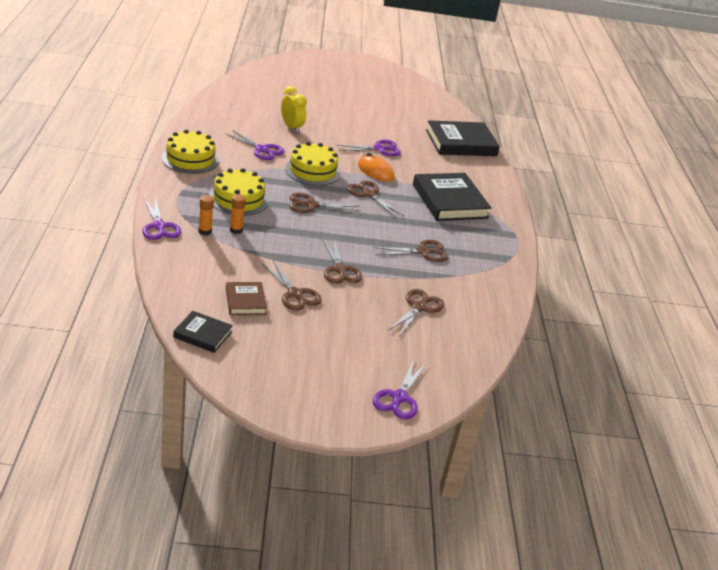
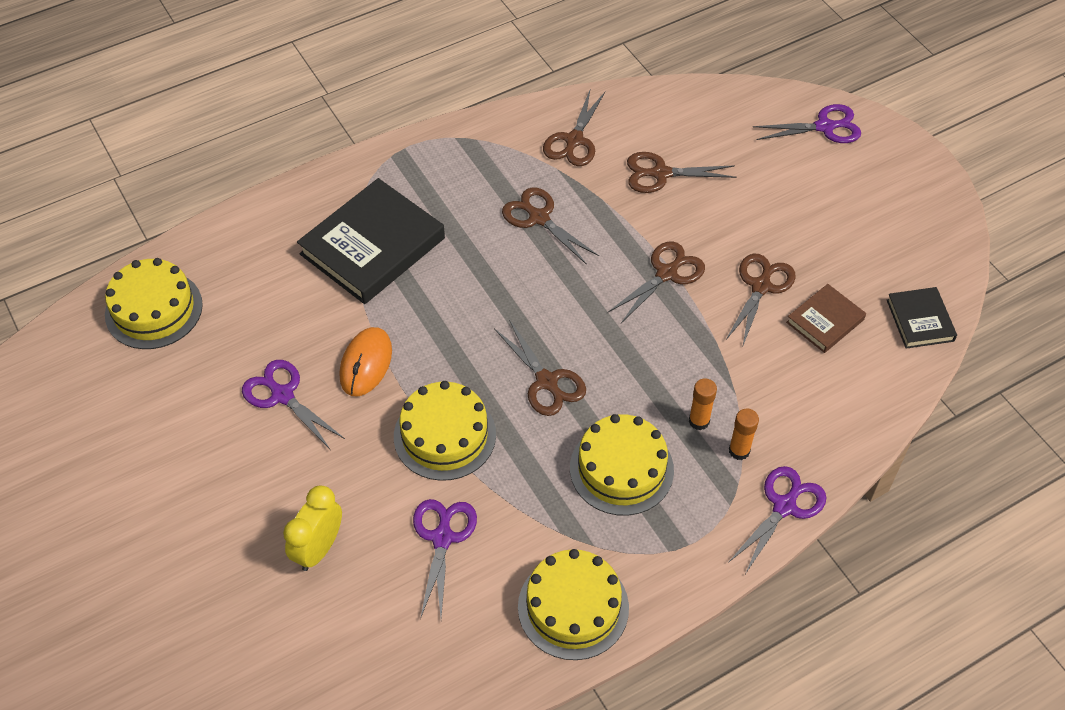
camera: 115 degrees left, 20 degrees up
brown scissors [347,180,404,217] -> brown scissors moved to [543,90,605,166]
black book [426,120,500,156] -> yellow cake [105,258,203,349]

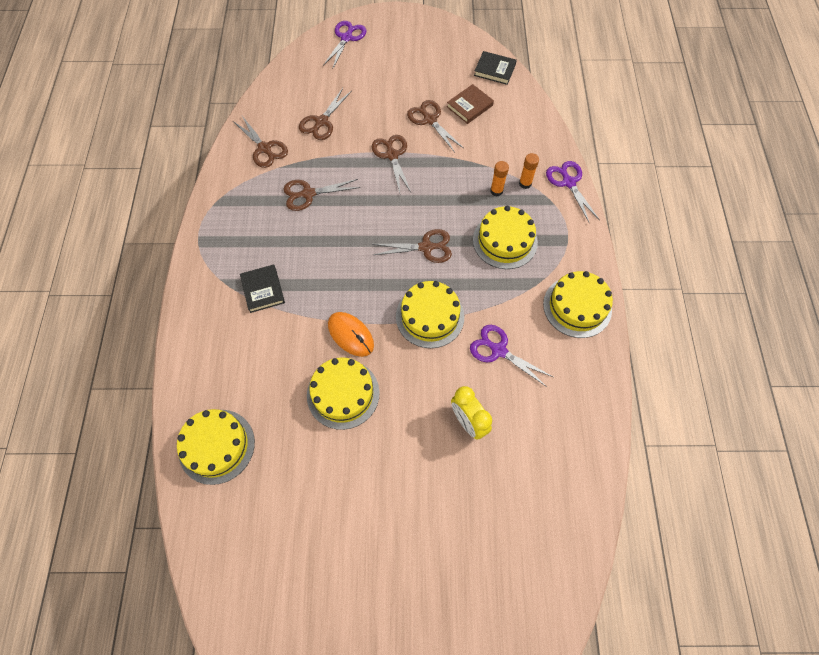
camera: 60 degrees left, 10 degrees up
purple scissors [242,360,345,449] -> yellow cake [307,357,379,430]
black book [297,178,445,304] -> black book [240,264,285,313], size x0.52
brown book [786,284,866,353] -> brown book turned 60 degrees clockwise [447,84,494,124]

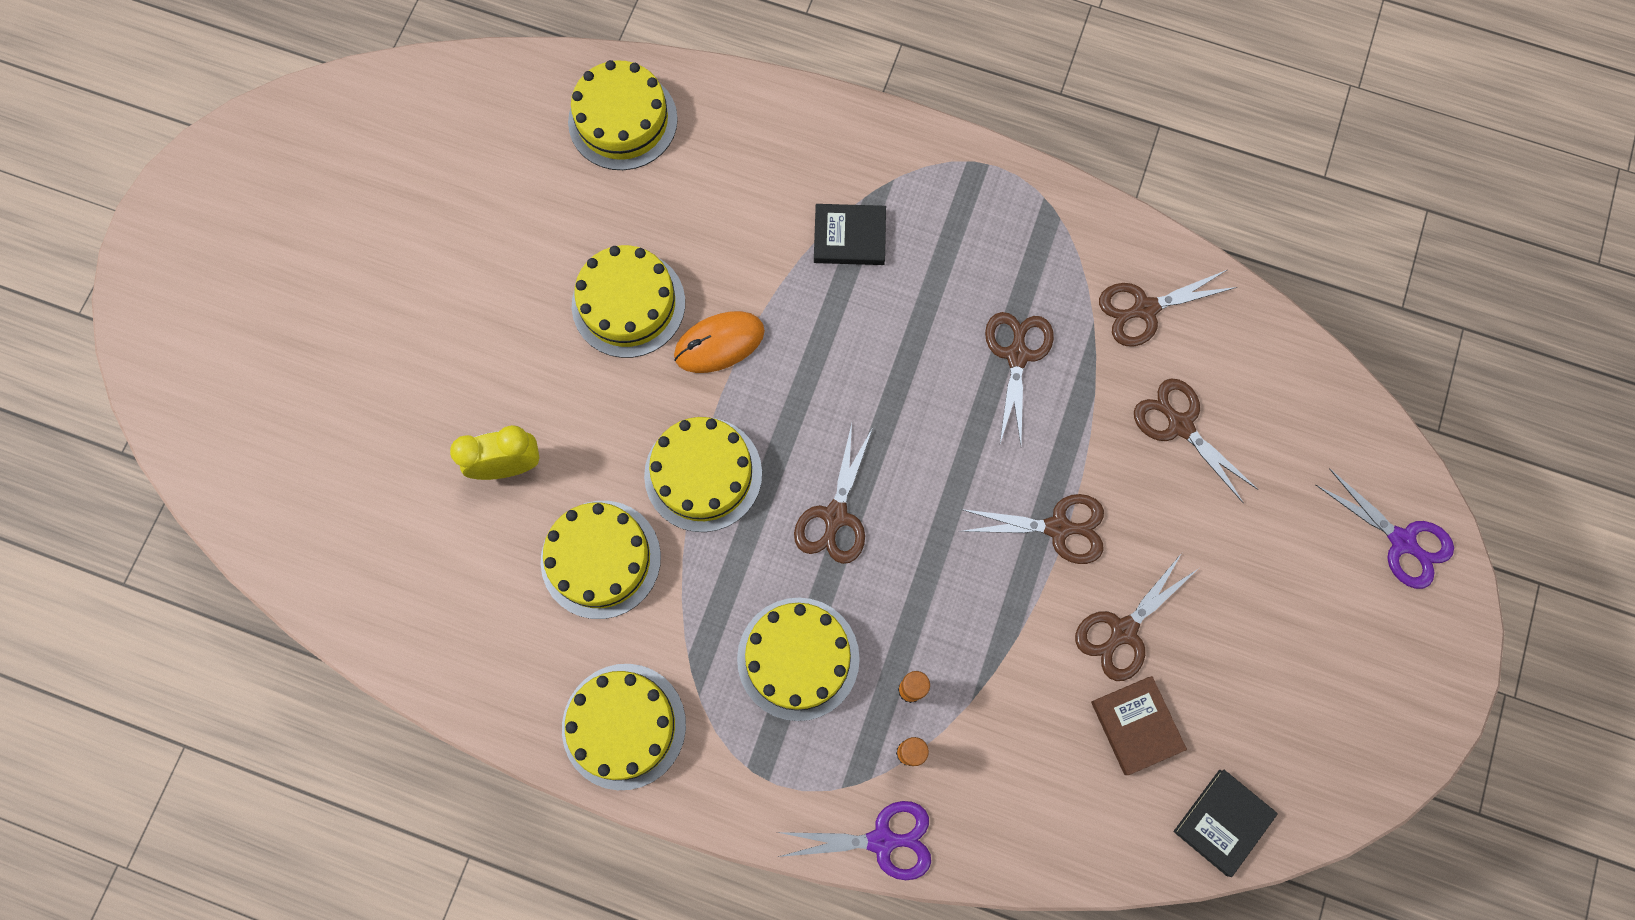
camera: 110 degrees right, 10 degrees up
brown scissors [407,100,463,152] -> brown scissors turned 150 degrees clockwise [1075,553,1199,681]
purple scissors [470,325,553,387] -> yellow cake [541,501,661,619]

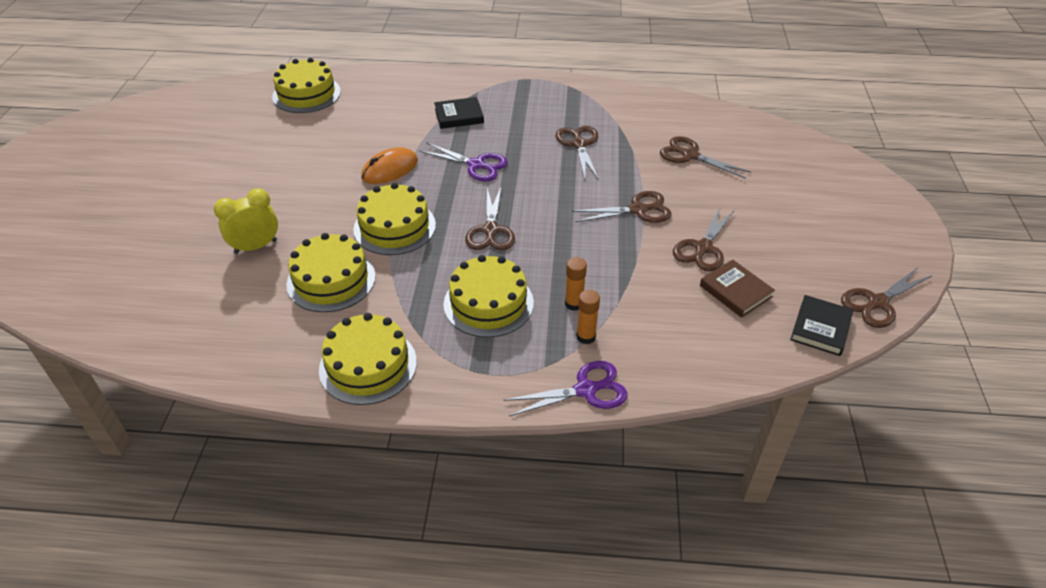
camera: 15 degrees left, 30 degrees down
yellow cake [572,245,685,358] -> none
brown scissors [1099,270,1237,347] -> brown scissors moved to [841,267,933,328]
purple scissors [1316,468,1454,589] -> purple scissors moved to [419,143,508,181]

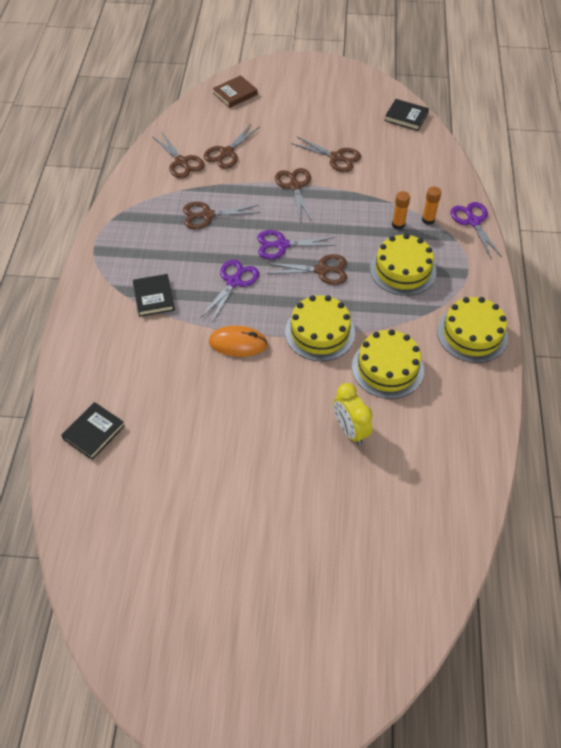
camera: 90 degrees left, 10 degrees up
yellow cake [272,58,341,113] -> black book [62,402,125,460]
orange mouse [361,147,418,184] -> orange mouse turned 45 degrees counterclockwise [209,326,268,357]
brown book [700,259,775,318] -> brown book moved to [213,75,258,108]
brown scissors [841,267,933,328] -> brown scissors moved to [152,133,205,178]
none -> purple scissors [257,230,336,259]

